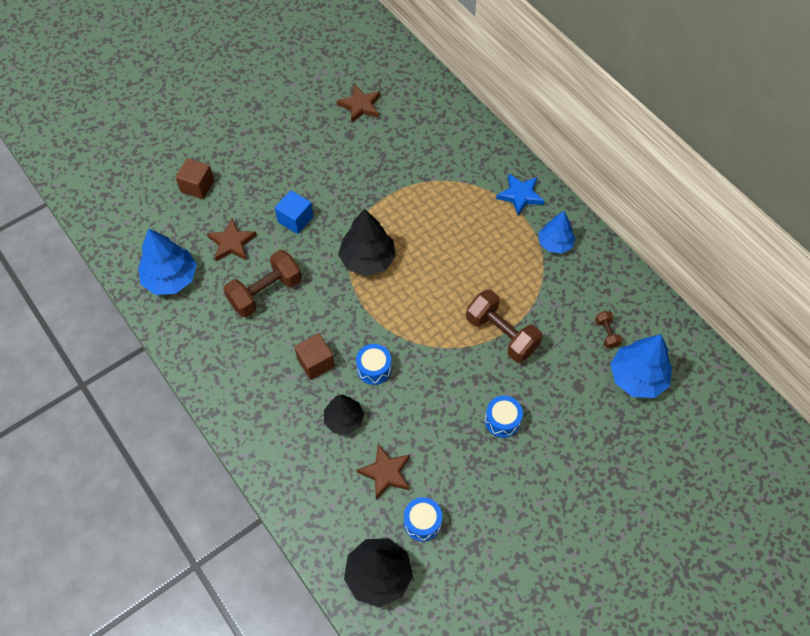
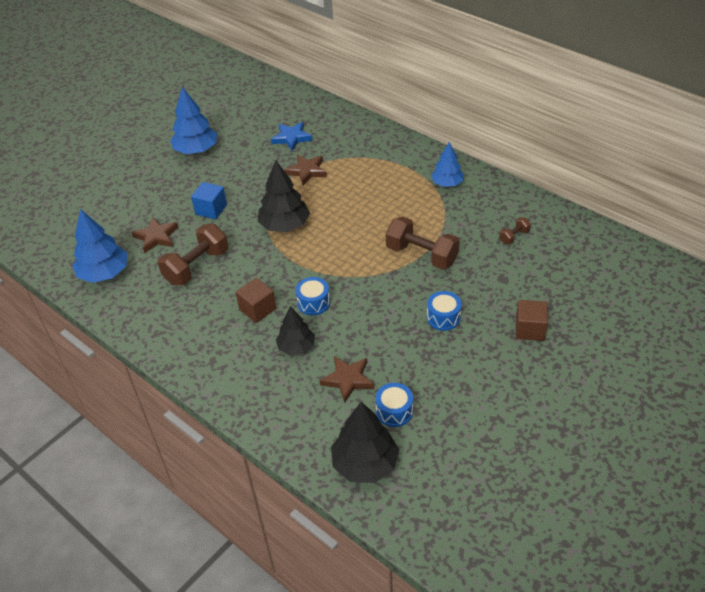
camera: 10 degrees left, 15 degrees down
brown cube [175,158,214,199] -> brown cube moved to [516,300,548,341]
brown star [337,85,381,123] -> brown star moved to [284,154,327,185]
blue star [496,173,544,216] -> blue star moved to [271,122,313,151]
brown dumbbell [595,311,622,349] -> brown dumbbell turned 75 degrees clockwise [499,217,531,244]
blue tree [610,334,672,398] -> blue tree moved to [170,87,218,154]

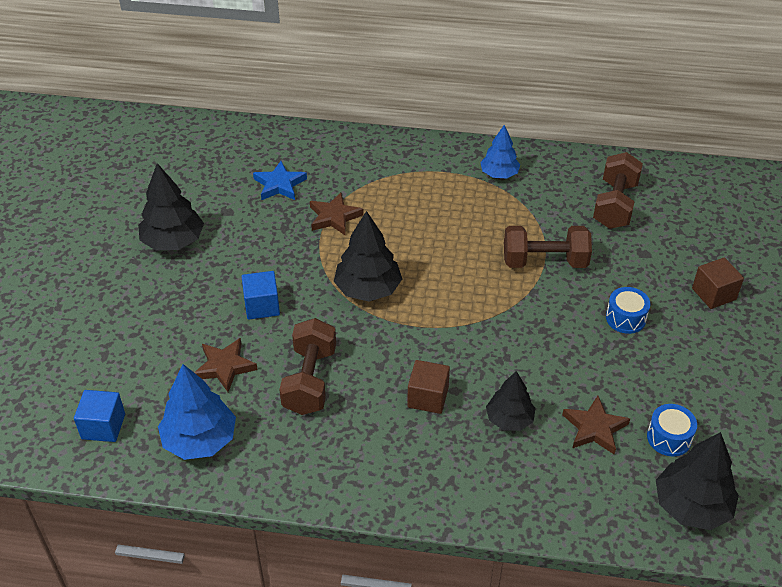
camera: 35 degrees left, 0 degrees up
blue tree [170,87,218,154] -> black tree [138,163,204,250]
blue drum [295,277,330,315] -> none
brown dumbbell [499,217,531,244] -> brown dumbbell [593,152,643,229], size x2.11
none -> blue cube [74,390,125,442]

